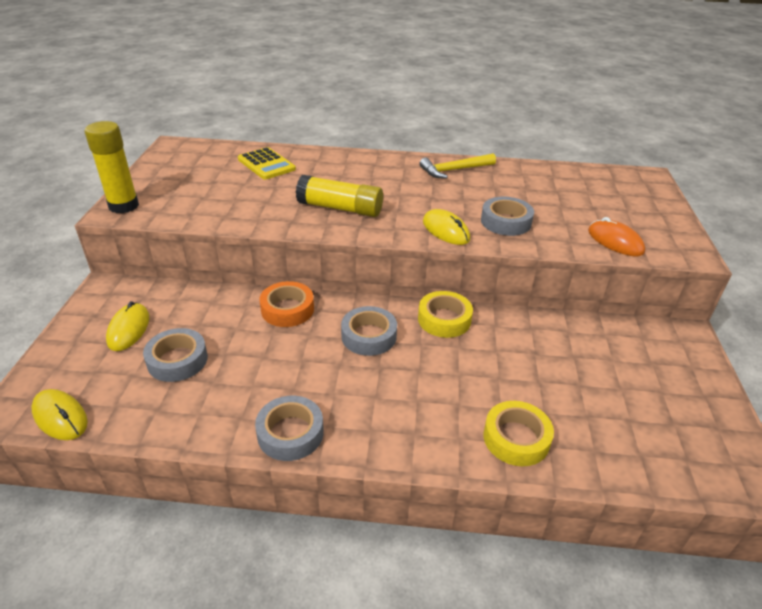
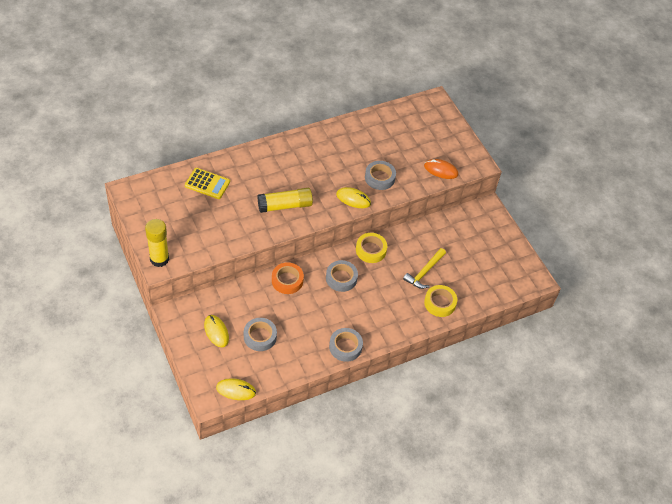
camera: 35 degrees left, 15 degrees up
yellow hammer [419,154,496,179] -> yellow hammer moved to [403,248,446,289]

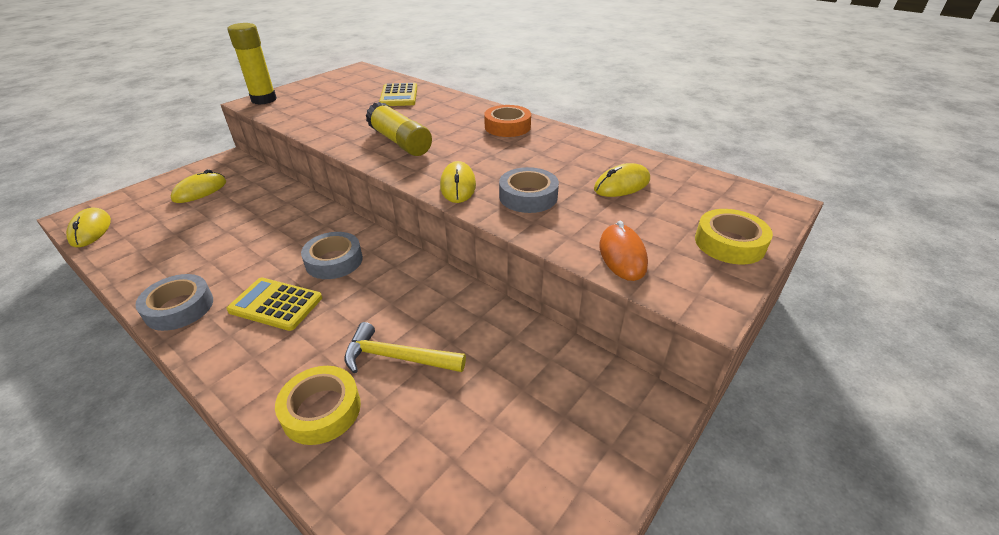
camera: 70 degrees right, 15 degrees down
grey tape [244,318,277,351] -> none
orange tape [272,262,304,294] -> orange tape moved to [484,105,531,137]
yellow tape [356,233,387,263] -> yellow tape moved to [695,209,773,265]
none -> yellow calculator [226,278,322,331]
none -> yellow mouse [594,163,650,197]

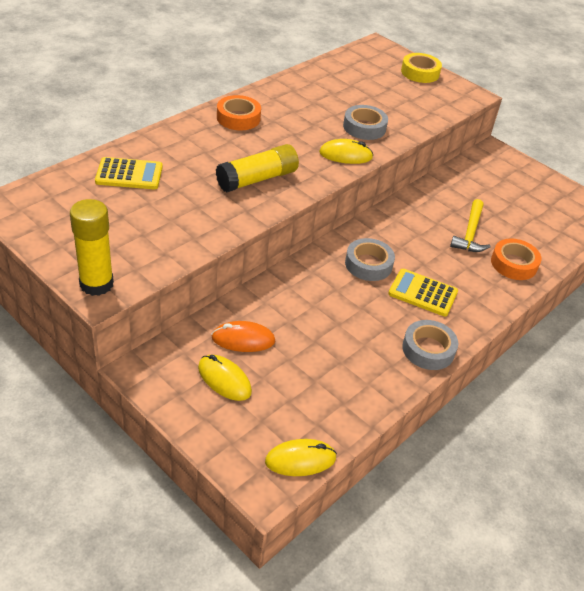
camera: 90 degrees left, 5 degrees up
yellow calculator [226,278,322,331] -> yellow calculator turned 90 degrees clockwise [388,269,458,316]
yellow tape [275,366,361,445] -> orange tape [491,238,542,280]
yellow mouse [594,163,650,197] -> none
orange mouse [599,221,648,281] -> orange mouse moved to [211,321,275,352]

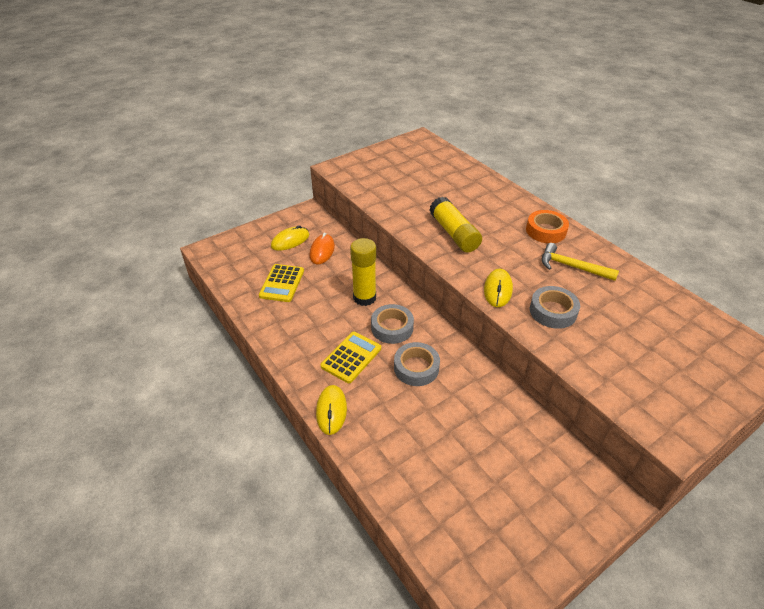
camera: 105 degrees right, 0 degrees up
yellow glue stick [70,199,114,296] -> yellow glue stick moved to [350,238,376,306]
yellow calculator [95,157,163,189] -> yellow calculator moved to [259,264,304,302]
yellow mouse [265,439,337,476] -> yellow mouse moved to [316,385,347,435]
yellow tape [401,53,442,83] -> none
grey tape [402,320,458,370] -> grey tape moved to [394,342,440,386]
yellow hammer [450,199,491,252] -> yellow hammer moved to [542,243,619,281]
orange tape [491,238,542,280] -> none

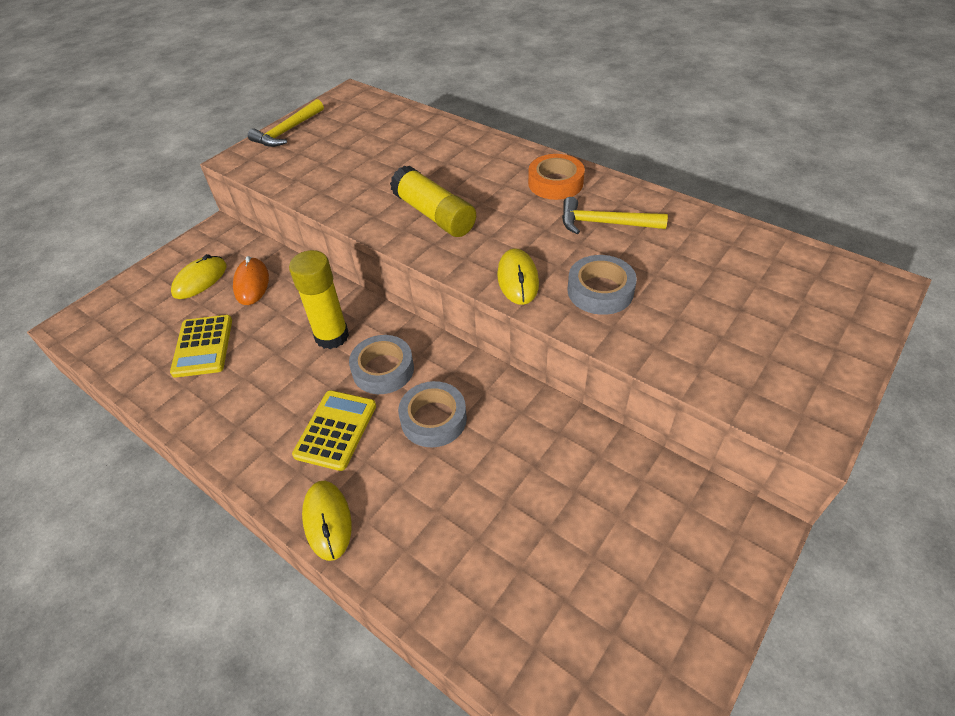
camera: 15 degrees left, 5 degrees up
none -> yellow hammer [248,99,324,147]

